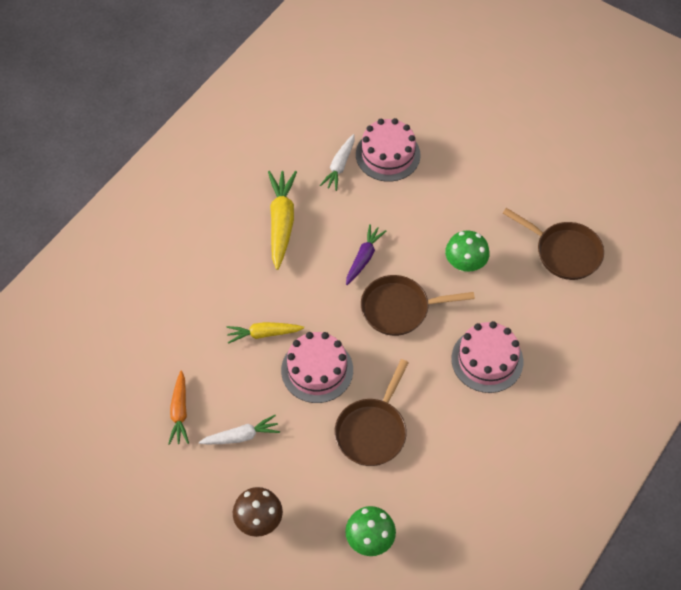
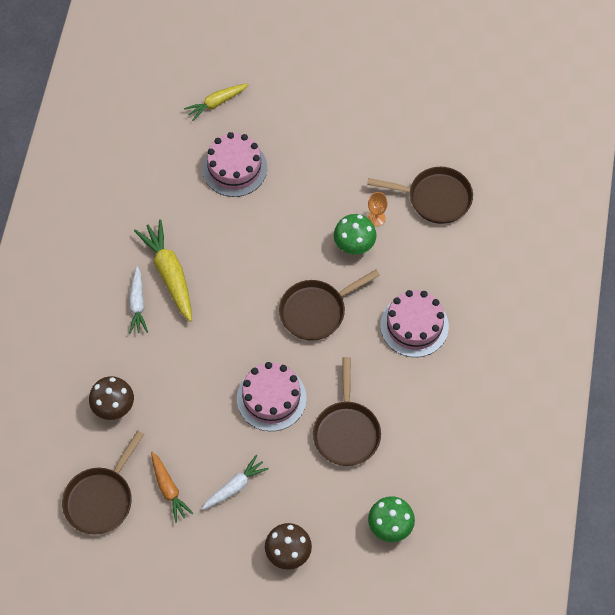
camera: 25 degrees left, 5 degrees up
yellow carrot [226,322,304,344] -> yellow carrot moved to [184,84,249,121]
white carrot [320,134,355,191] -> white carrot moved to [129,266,148,334]
purple carrot [346,224,386,285] -> none
none -> brown pan [62,430,144,535]
none -> brown mushroom [89,376,134,420]
none -> orange goblet [368,192,388,226]

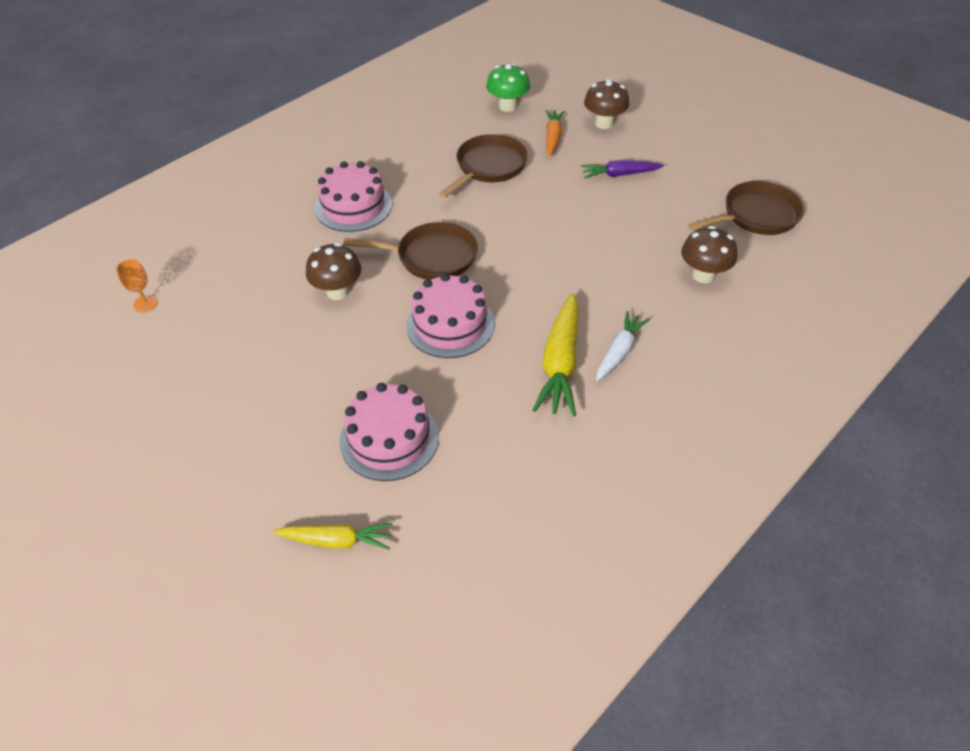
camera: 145 degrees left, 15 degrees down
orange carrot [151,452,194,523] -> orange carrot moved to [546,110,565,156]
white carrot [202,455,269,510] -> purple carrot [581,160,663,178]
pink cake [237,362,307,431] -> pink cake moved to [406,273,495,358]
green mushroom [334,214,376,255] -> brown mushroom [306,243,361,300]
brown pan [367,167,473,224] -> none
orange goblet [368,192,388,226] -> orange goblet moved to [116,259,158,312]

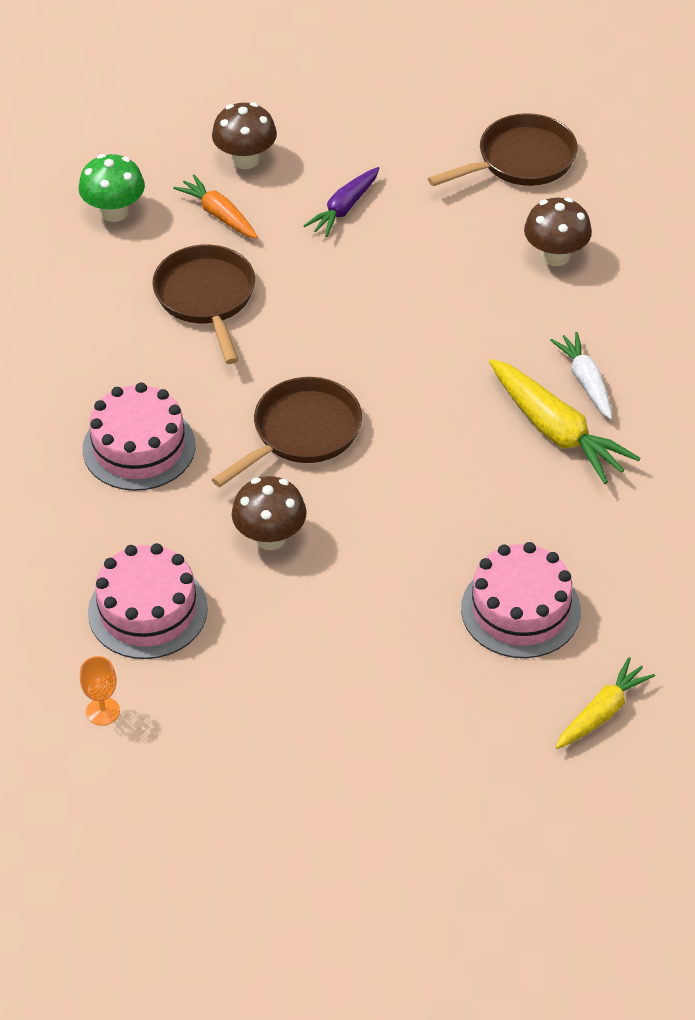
camera: 50 degrees left, 0 degrees up
pink cake [406,273,495,358] -> pink cake moved to [88,543,208,659]
brown pan [688,181,804,235] -> brown pan turned 45 degrees clockwise [428,113,578,186]

